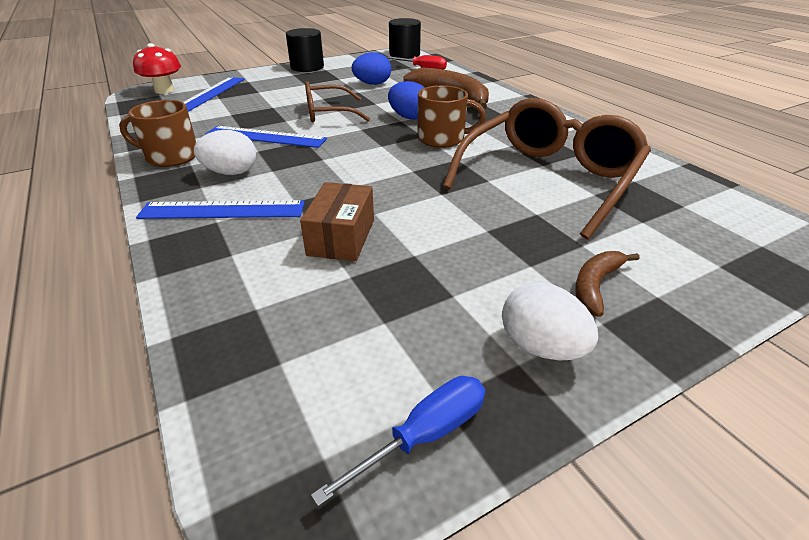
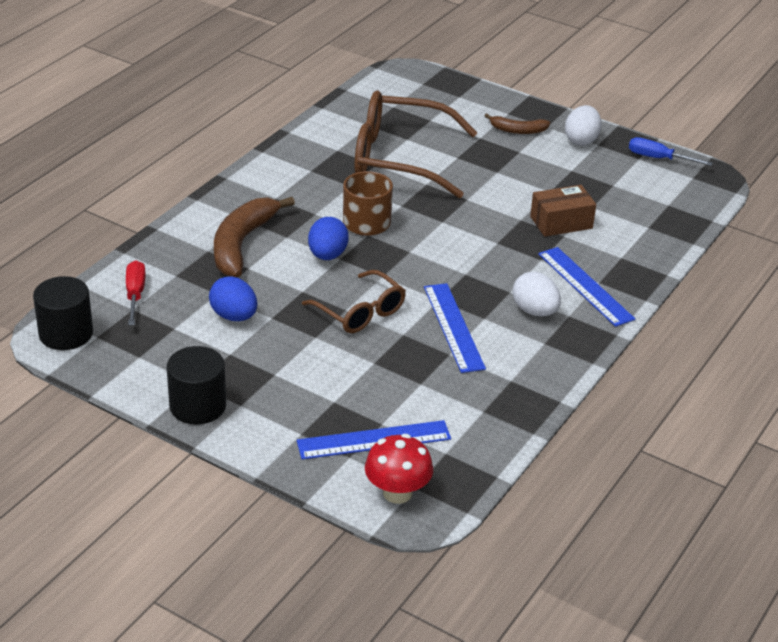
camera: 120 degrees left, 0 degrees up
brown mug [119,100,196,167] -> none

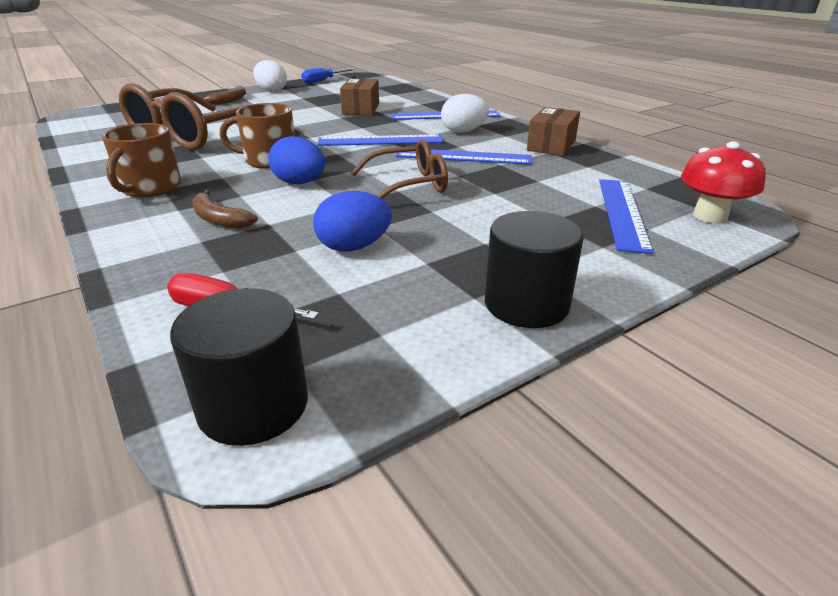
camera: 65 degrees left, 5 degrees down
brown banana [214,197,295,277] -> brown banana [192,190,258,229], size x0.53
none -> brown mug [102,123,181,197]
none -> blue ruler [317,135,443,146]
none -> brown box [527,107,580,156]

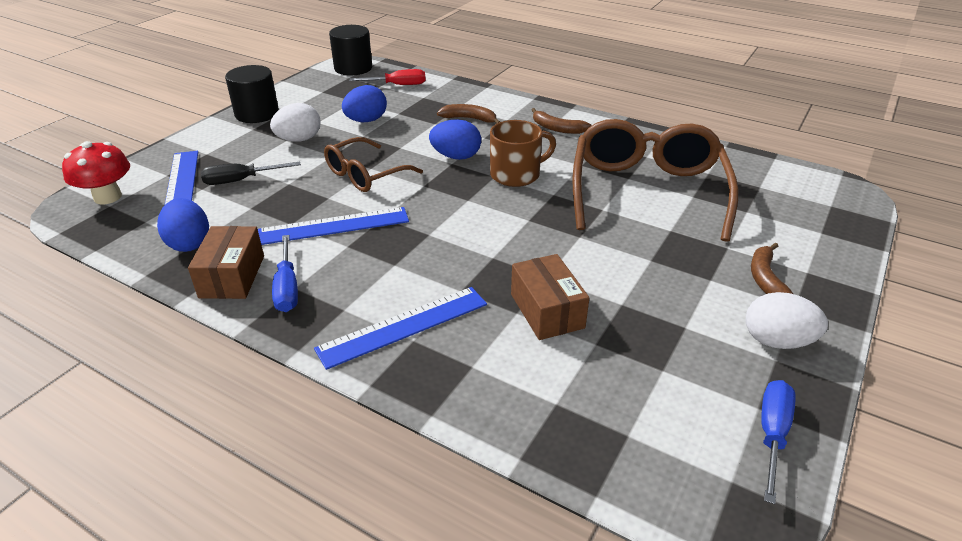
camera: 155 degrees right, 5 degrees up
brown mug [102,123,181,197] -> brown banana [532,108,592,134]
blue ruler [317,135,443,146] -> none
white egg [441,94,489,133] -> white egg moved to [270,103,320,142]
none -> blue egg [157,198,209,252]
none -> black screwdriver [201,162,301,185]
none -> blue screwdriver [272,235,298,312]

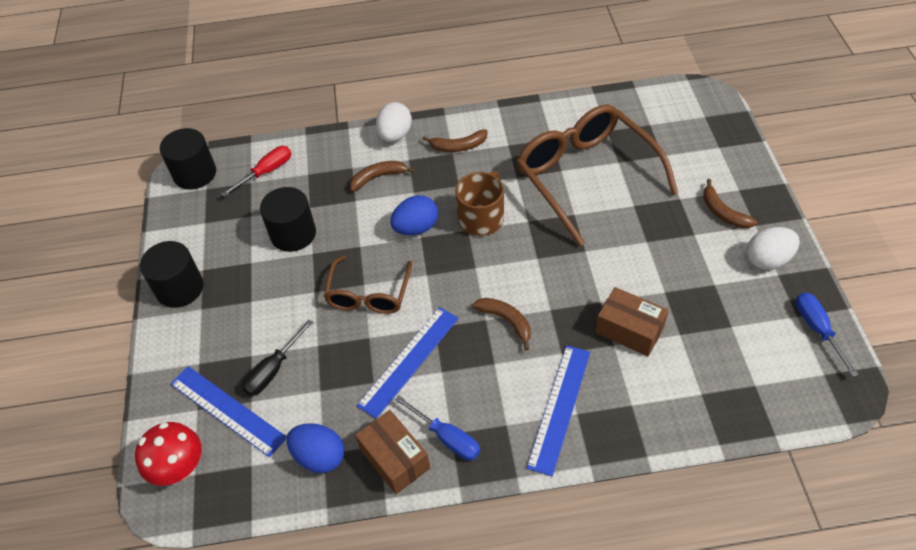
camera: 35 degrees left, 15 degrees up
white egg [270,103,320,142] -> white egg moved to [376,102,412,142]
blue egg [342,85,387,122] -> black cylinder [260,187,316,252]
none -> brown banana [472,298,531,351]

